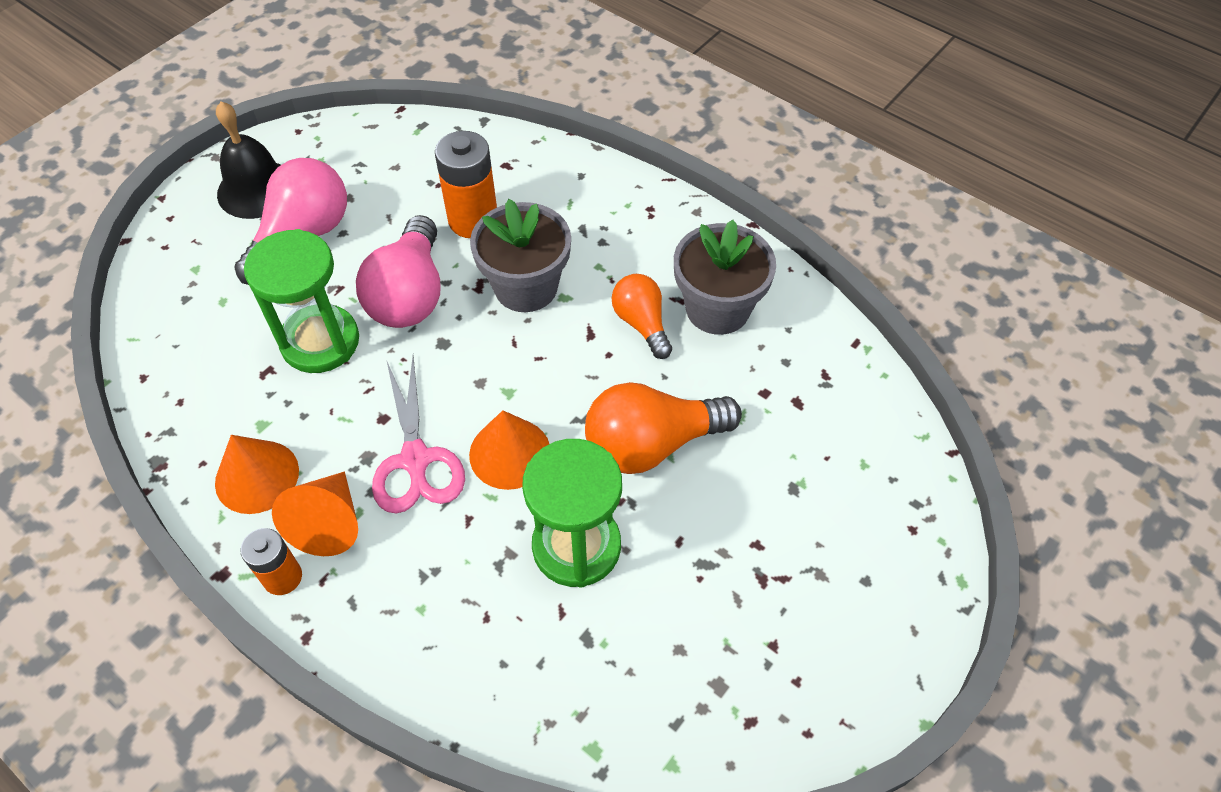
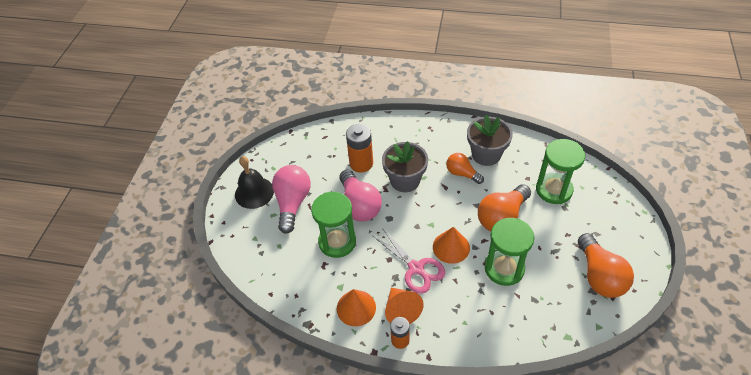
camera: 25 degrees left, 5 degrees down
none -> green hourglass [536,139,585,204]
none -> orange light bulb [578,233,634,298]

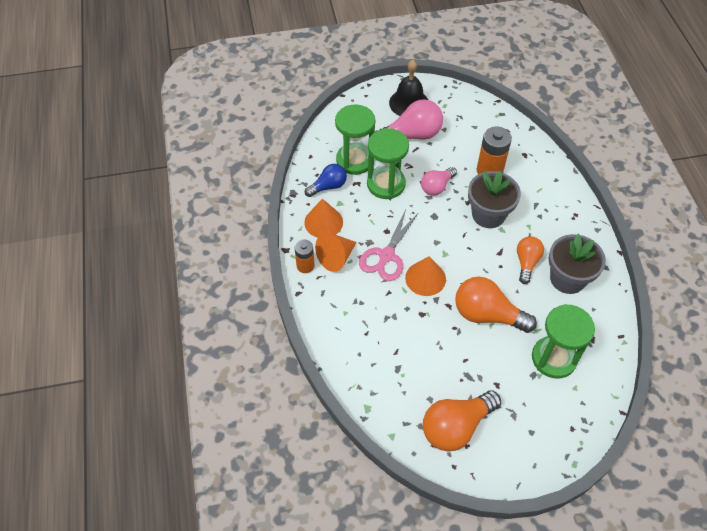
camera: 65 degrees right, 5 degrees up
pink light bulb [339,170,382,221] -> pink light bulb [421,167,457,196], size x0.61
green hourglass [485,218,534,286] -> green hourglass moved to [335,104,375,175]
none -> blue light bulb [305,164,347,197]

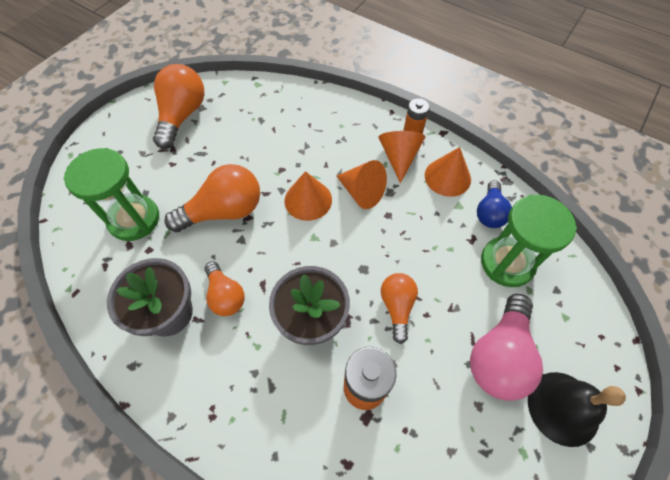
camera: 135 degrees right, 5 degrees up
pink scissors [359,209,419,281] -> orange cone [337,160,387,209]
green hourglass [367,128,409,199] -> none
pink light bulb [421,167,457,196] -> orange light bulb [381,273,418,344]

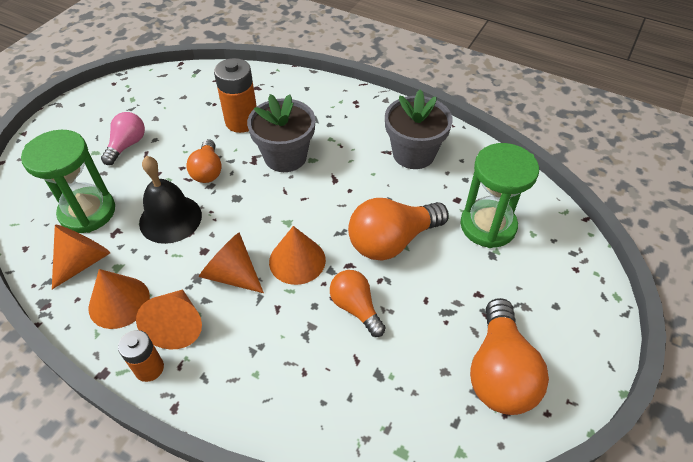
camera: 175 degrees right, 10 degrees down
orange light bulb [205,261,245,316] -> orange light bulb moved to [330,270,385,337]
pink light bulb [470,294,543,401] -> pink light bulb [101,112,145,165], size x0.61
blue light bulb [477,180,512,228] -> orange cone [52,225,110,289]
black bell [528,372,626,447] -> black bell moved to [139,156,202,244]

